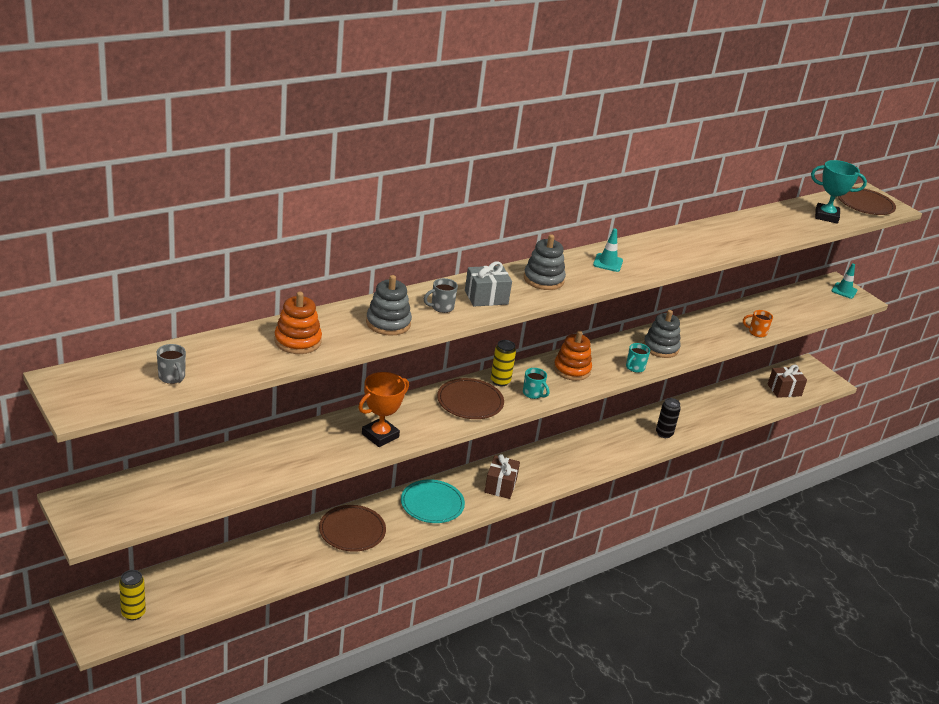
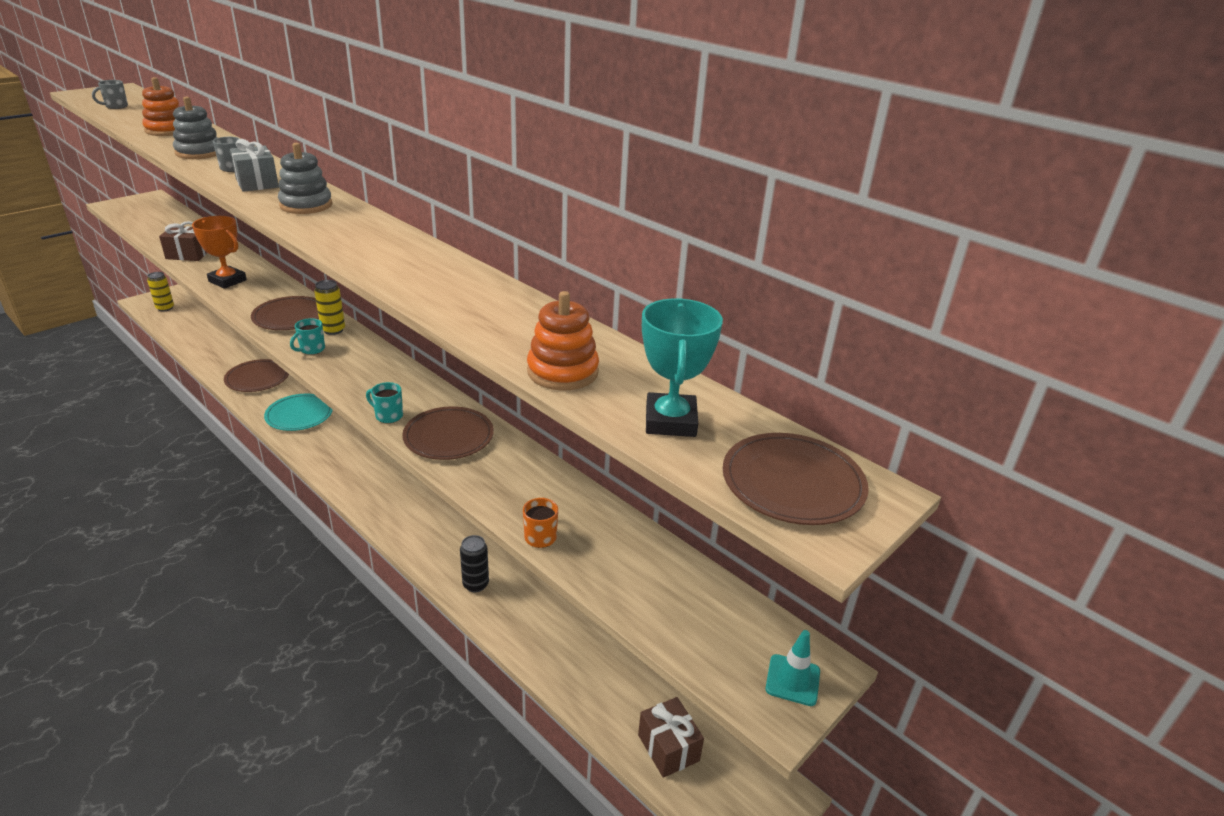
camera: 80 degrees right, 0 degrees up
brown gift [484,454,520,499] -> brown gift moved to [159,221,207,261]
orange stacking toy [554,330,592,381] -> orange stacking toy moved to [527,291,599,391]
turquoise traffic cone [593,229,623,272] -> none
grey stacking toy [643,310,681,358] -> brown plate [402,406,494,460]

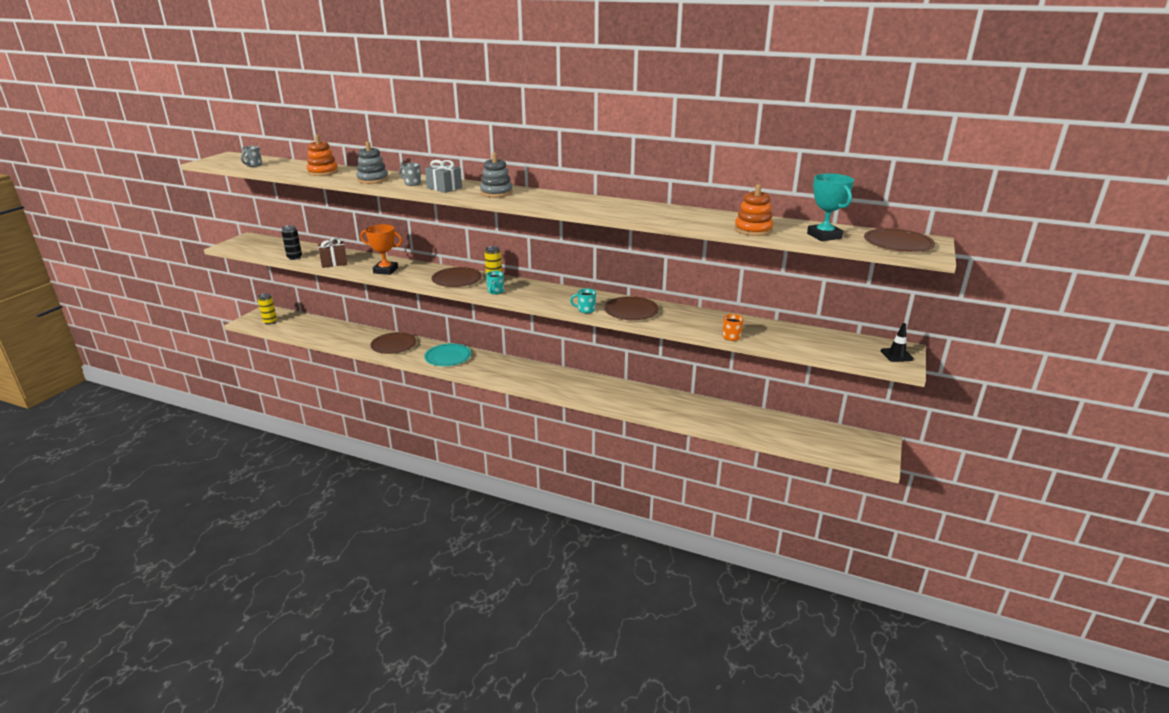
camera: 20 degrees left, 5 degrees down
black can [460,535,489,592] -> black can moved to [281,225,302,260]
brown gift [638,697,704,778] -> none
turquoise traffic cone [766,630,820,706] -> black traffic cone [881,323,914,362]

